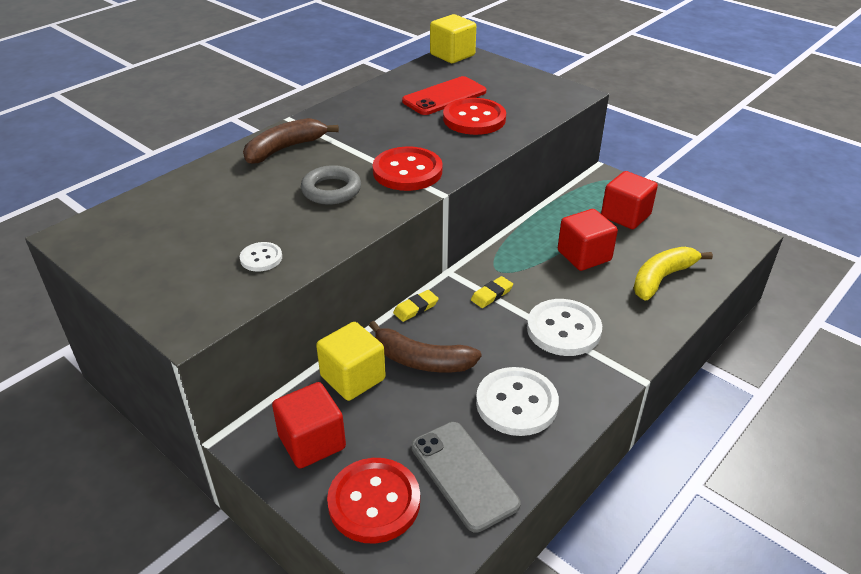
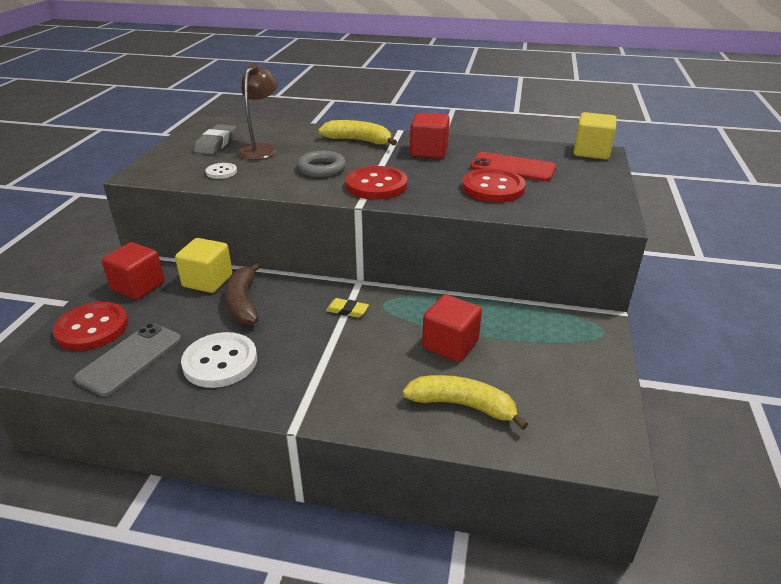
camera: 60 degrees right, 5 degrees down
brown banana [243,118,339,164] -> yellow banana [318,120,397,146]
yellow eraser [393,290,439,322] -> none
white button [527,299,602,356] -> none
red cube [601,171,658,229] -> red cube moved to [410,113,450,159]
none -> grey eraser [194,124,236,155]
none -> brown lamp [237,63,278,160]

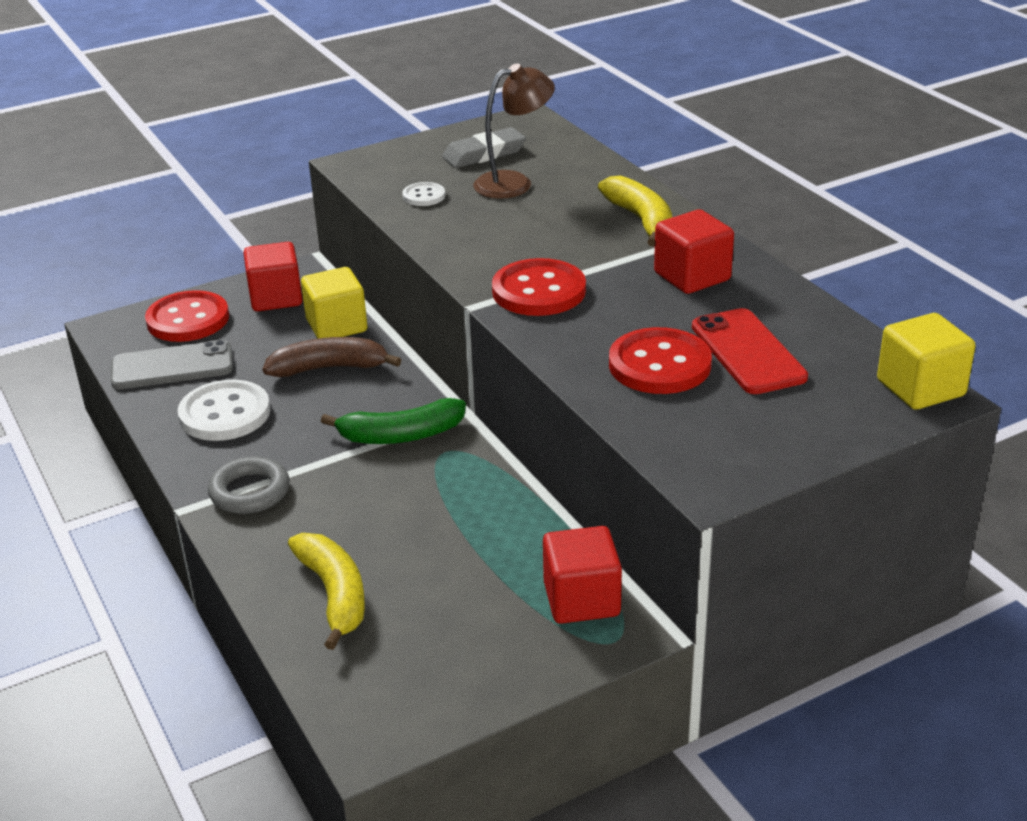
camera: 50 degrees right, 0 degrees up
brown banana [225,262,262,325] -> brown banana turned 45 degrees clockwise [263,337,401,377]
grey ring [297,151,346,177] -> grey ring moved to [208,457,290,514]
yellow eraser [326,298,369,318] -> green banana [321,398,466,444]
red cube [422,294,482,362] -> red cube moved to [543,526,622,624]

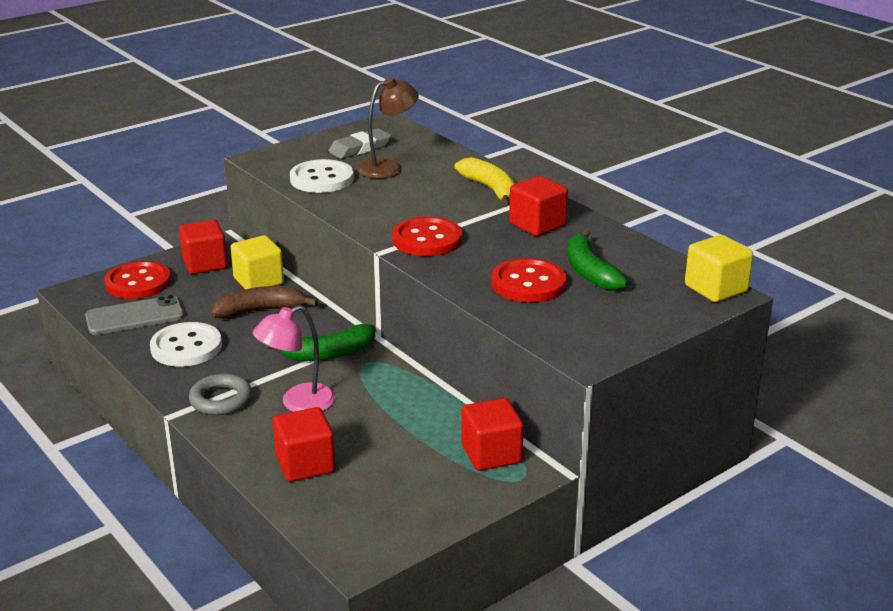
camera: 10 degrees left, 5 degrees down
yellow banana [288,533,365,650] -> red cube [273,407,335,482]
white button [402,182,445,206] -> white button [290,159,354,193], size x1.95
red phone [692,308,808,394] -> green banana [567,230,628,291]
none -> pink lamp [253,305,336,412]

